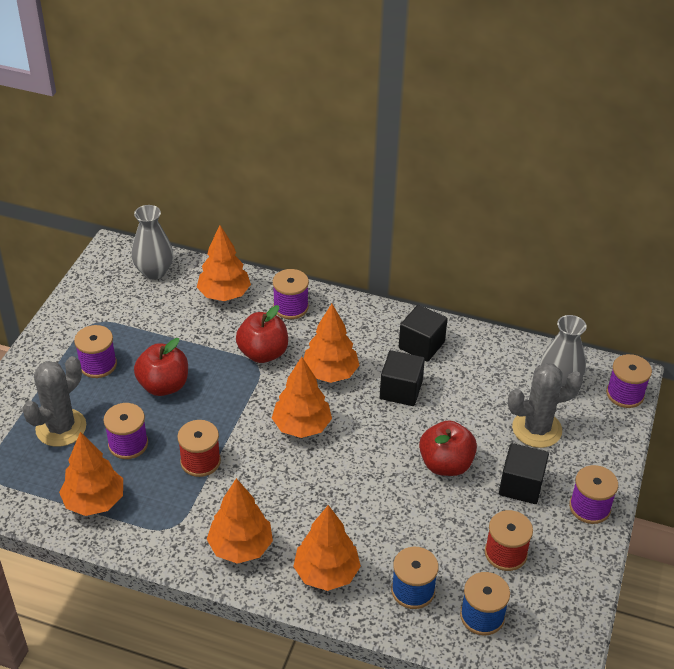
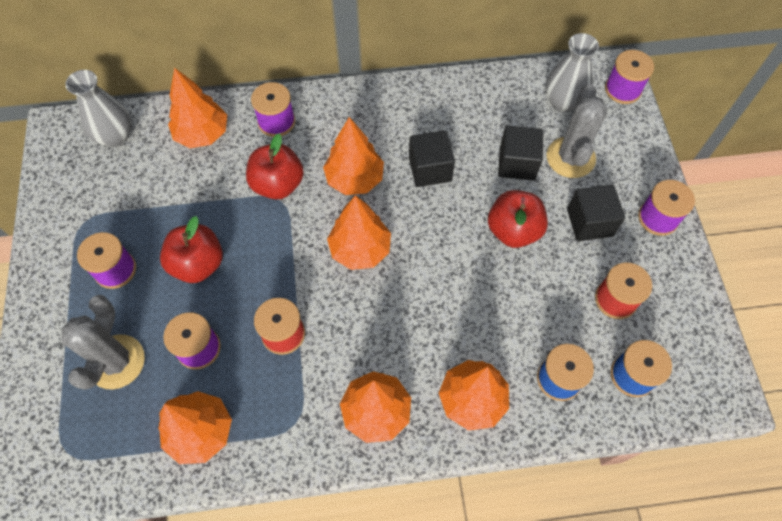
camera: 25 degrees left, 20 degrees up
black cube [399,305,447,362] -> black cube moved to [498,126,544,181]
grey cactus [508,363,583,448] -> grey cactus turned 45 degrees counterclockwise [546,84,608,178]

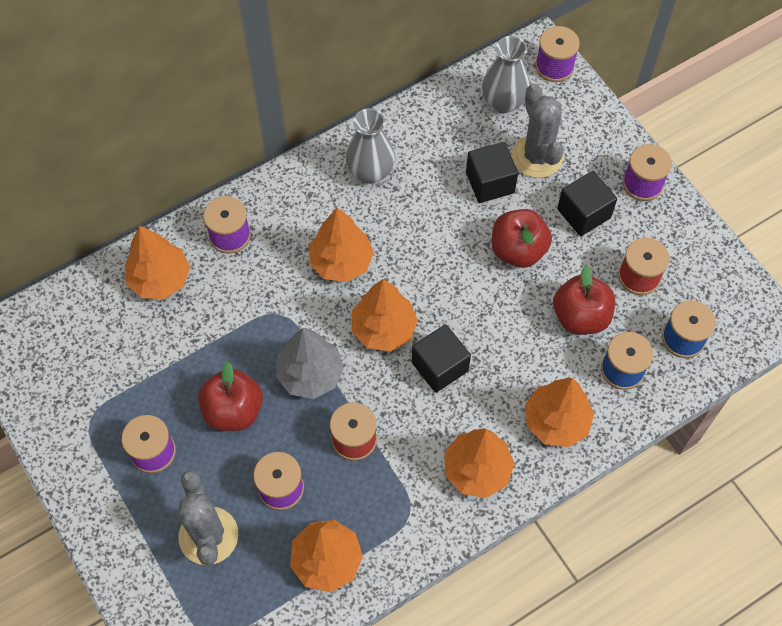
camera: 25 degrees left, 0 degrees up
grey vase [65,70,131,147] -> grey vase moved to [346,108,395,184]
red apple [246,134,304,199] -> red apple moved to [553,266,615,335]
black cube [409,131,455,187] -> black cube moved to [412,324,471,393]
none -> grey tree [276,328,344,399]

